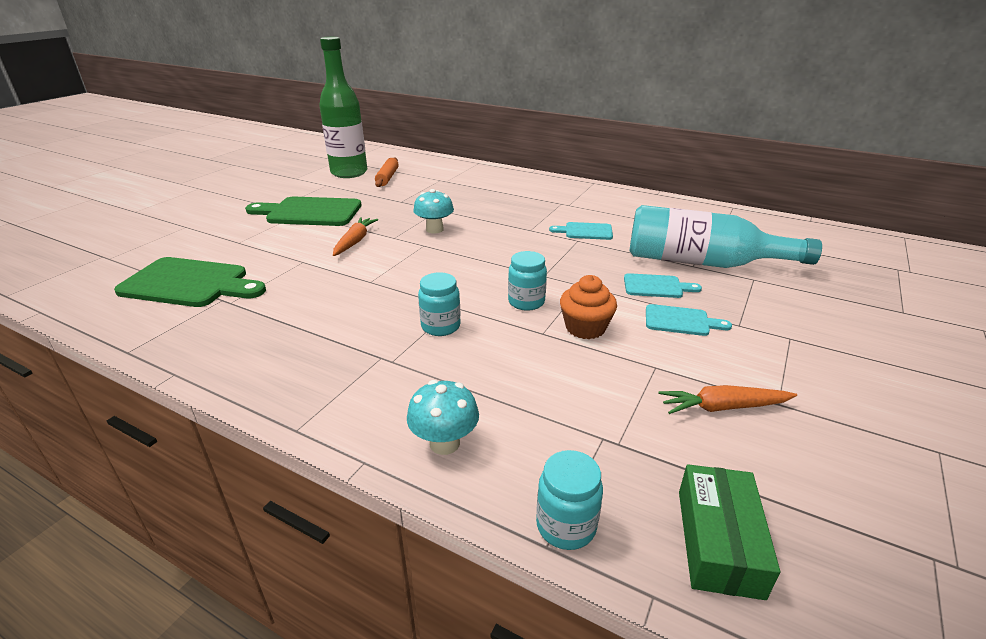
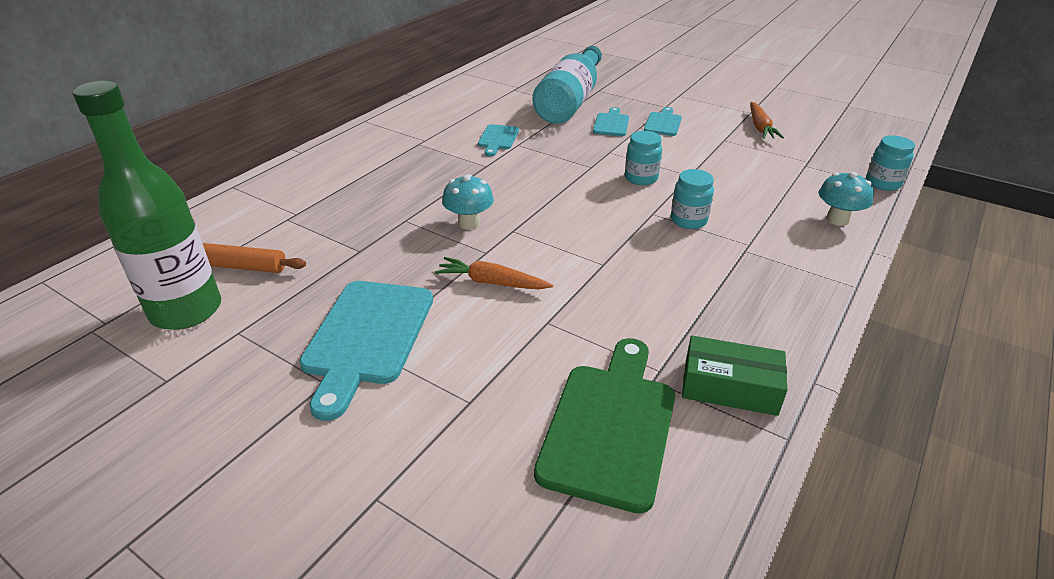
camera: 85 degrees left, 5 degrees up
green cutting board [245,197,362,226] -> turquoise cutting board [299,281,433,421]
orange cupcake [560,275,617,339] -> none
green box [679,464,780,600] -> green box moved to [682,336,787,416]

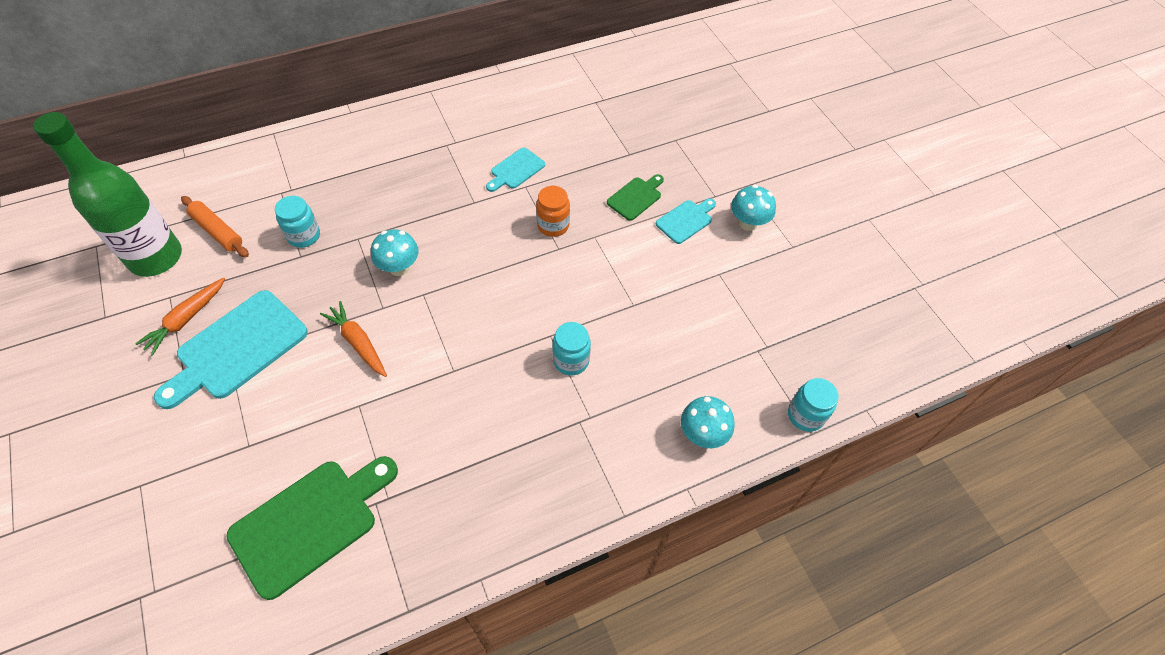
camera: 30 degrees right, 20 degrees up
turquoise bottle [532,46,602,124] -> none
turquoise cutting board [593,107,629,136] -> green cutting board [607,174,664,221]
turquoise jar [625,131,662,185] -> turquoise jar moved to [275,196,320,248]
green box [682,336,787,416] -> none
orange carrot [750,102,784,139] -> orange carrot moved to [135,277,225,356]
none -> orange jar [536,186,570,237]
none -> turquoise mushroom [731,185,776,231]

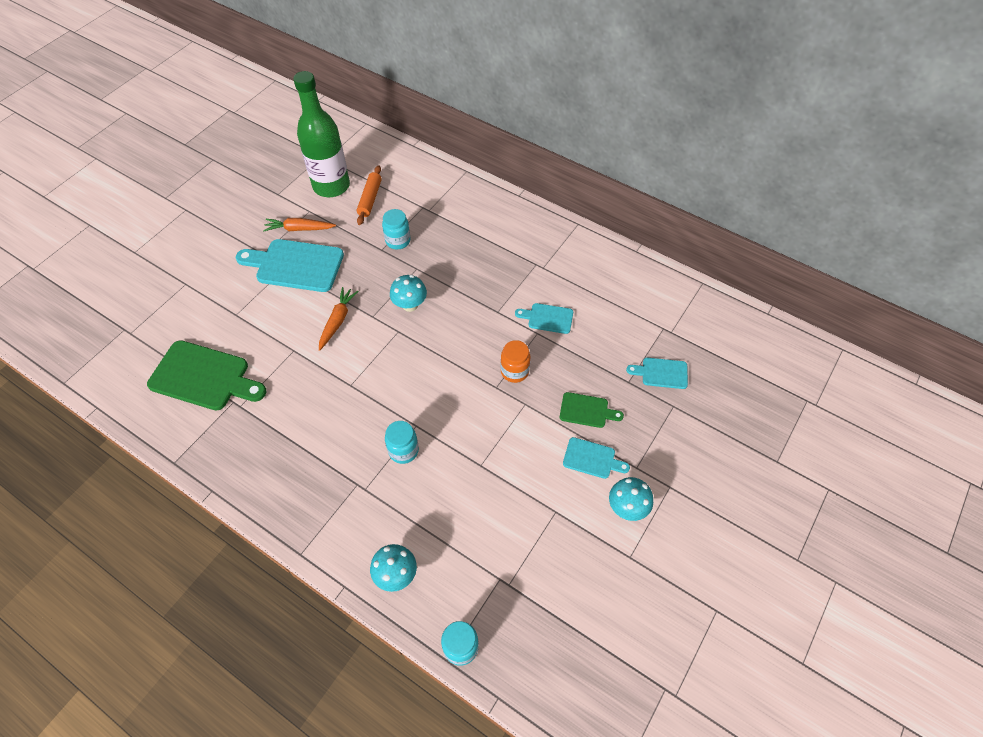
camera: 60 degrees right, 0 degrees up
none -> turquoise cutting board [626,358,688,389]

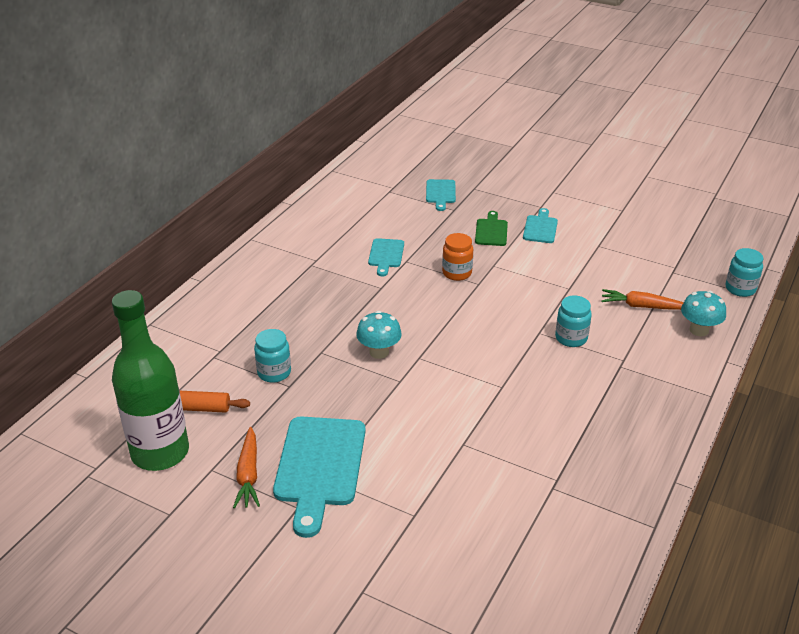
camera: 95 degrees left, 20 degrees down
green cutting board [147,340,267,410] -> none
orange carrot [319,287,359,351] -> orange carrot moved to [601,289,684,310]
turquoise mushroom [609,477,653,521] -> none

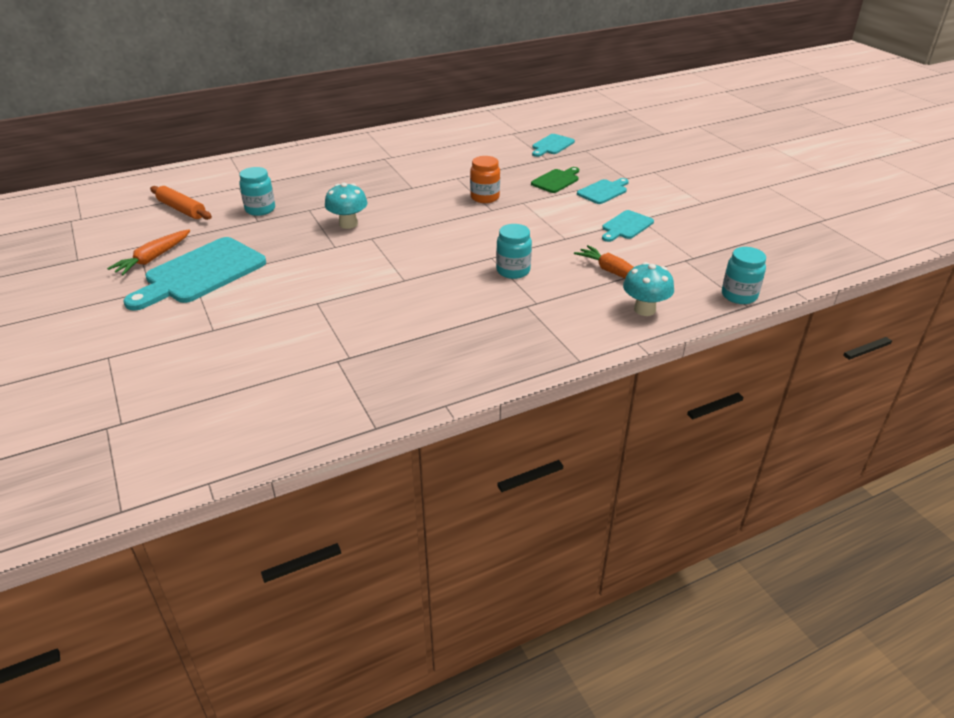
camera: 35 degrees right, 0 degrees up
green bottle [112,290,189,471] -> none
turquoise cutting board [368,238,404,276] -> turquoise cutting board moved to [602,210,654,242]

